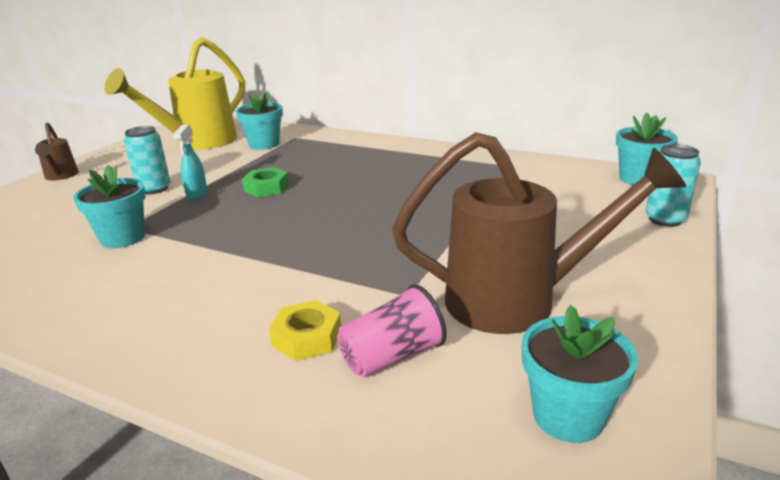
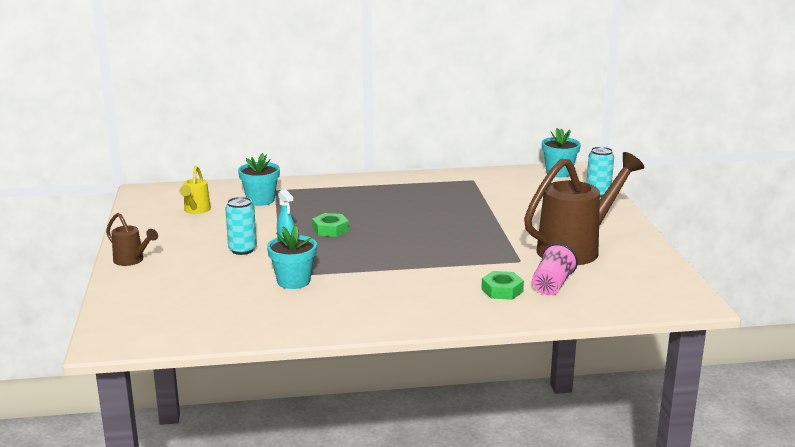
camera: 35 degrees left, 5 degrees down
yellow watering can [105,37,245,150] -> yellow watering can [180,166,211,214], size x0.47
yellow nut [269,300,341,361] -> green nut [481,271,524,300]
turquoise flower pot [522,305,638,443] -> none

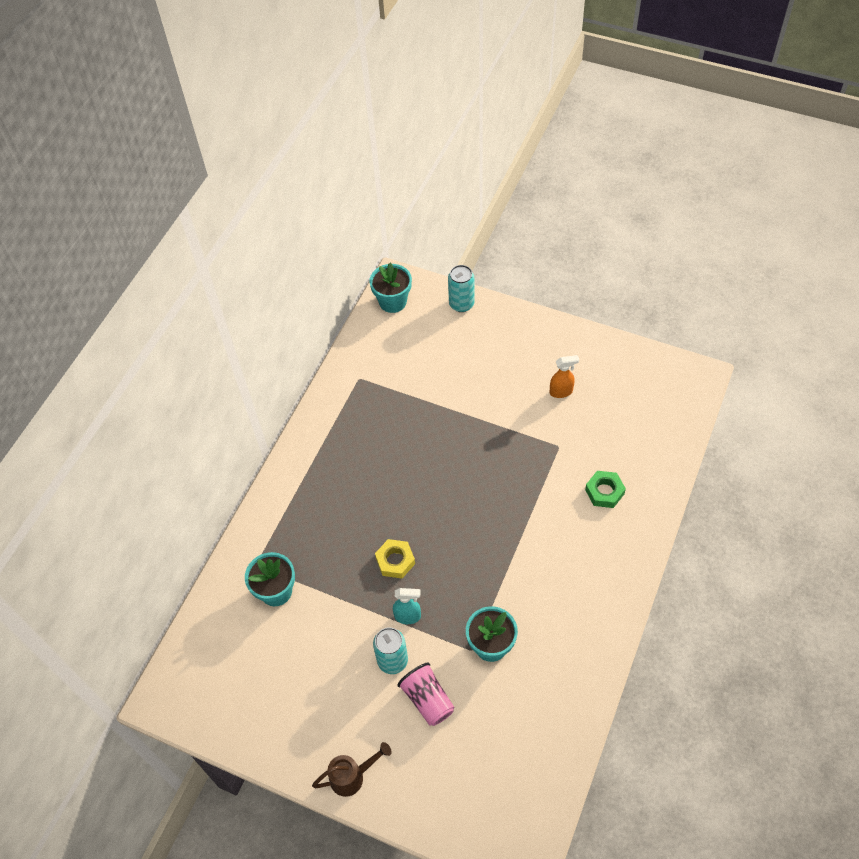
camera: 55 degrees left, 35 degrees up
yellow watering can [180,166,211,214] -> none
green nut [312,213,349,237] -> yellow nut [375,539,415,578]
brown watering can [524,152,644,265] -> orange spray bottle [550,355,579,398]
pink cup [532,243,578,295] -> pink cup moved to [398,663,454,726]

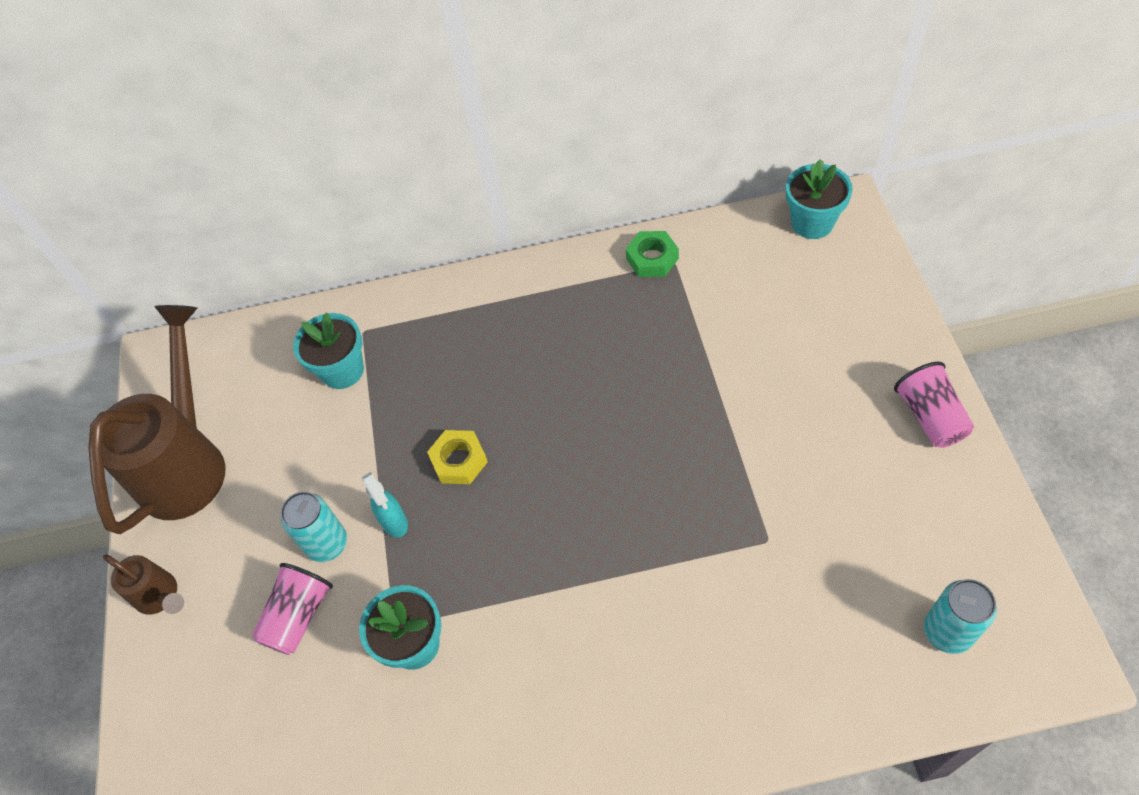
camera: 60 degrees right, 0 degrees up
turquoise can [448,265,475,312] -> turquoise can moved to [924,579,997,654]
orange spray bottle [550,355,579,398] -> none
green nut [585,471,626,508] -> green nut moved to [626,231,679,277]
none -> brown watering can [88,305,225,534]
none -> pink cup [894,362,974,448]

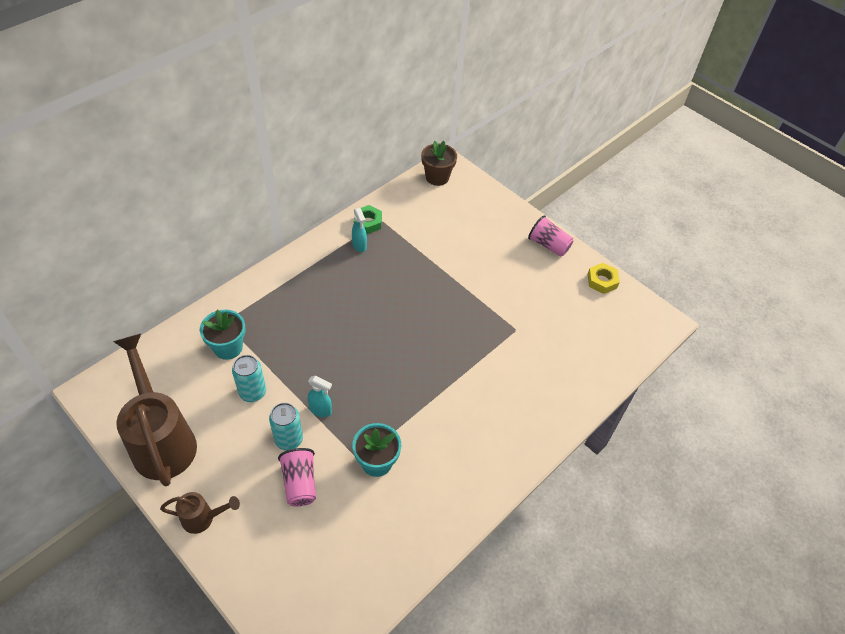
camera: 45 degrees left, 5 degrees down
yellow nut [427,430,488,484] -> yellow nut moved to [587,263,620,294]
turquoise flower pot [786,159,853,239] -> brown flower pot [421,140,457,186]
turquoise can [924,579,997,654] -> turquoise can moved to [232,355,266,402]
none -> turquoise spray bottle [352,208,367,252]

